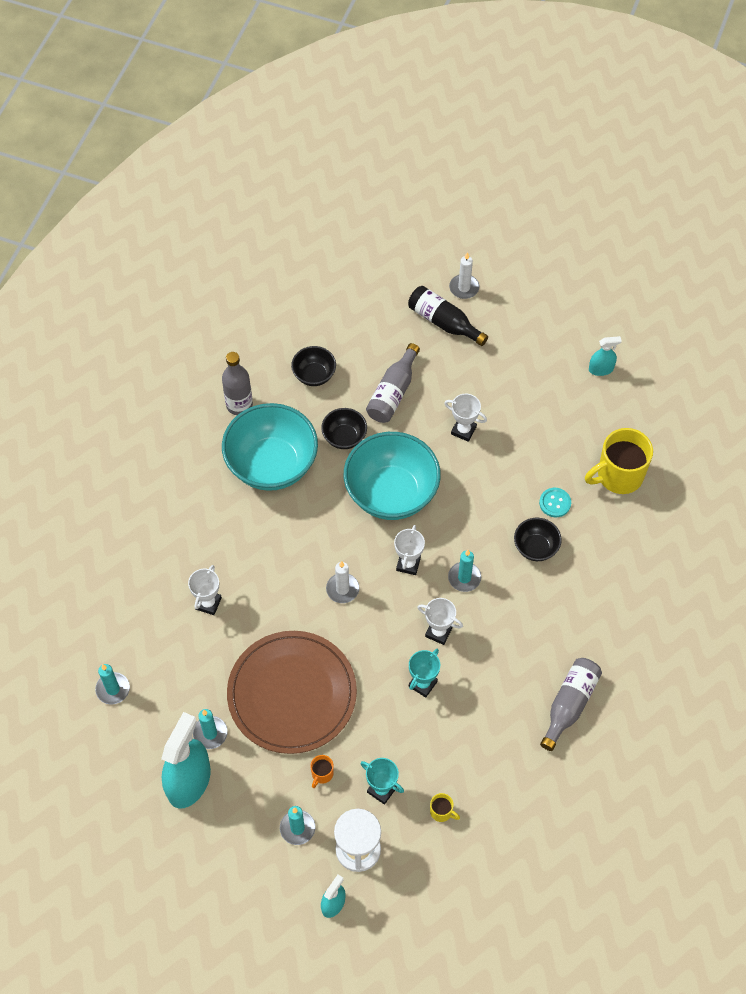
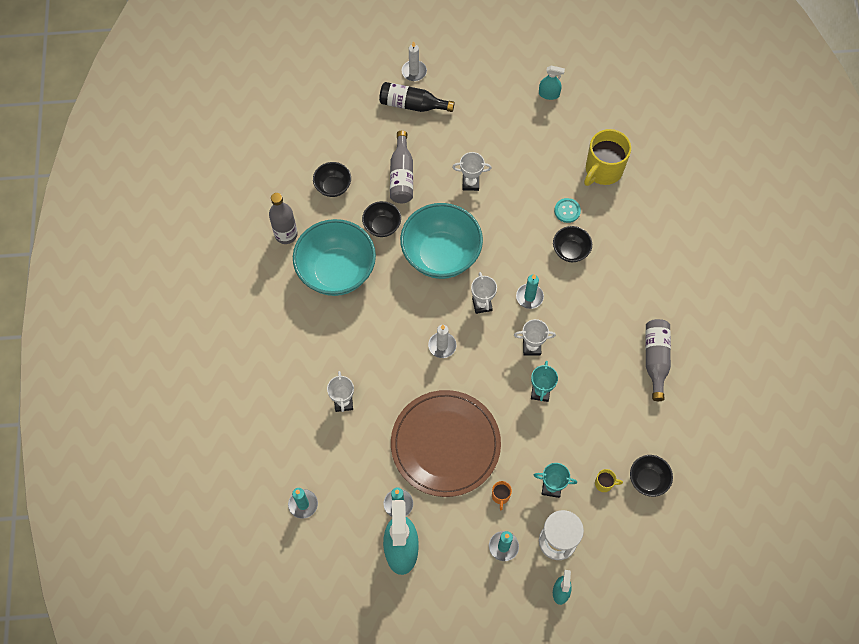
camera: 25 degrees left, 5 degrees up
turquoise spray bottle [589,336,622,376] -> turquoise spray bottle turned 45 degrees clockwise [539,65,565,100]
none -> black bowl [630,455,673,497]

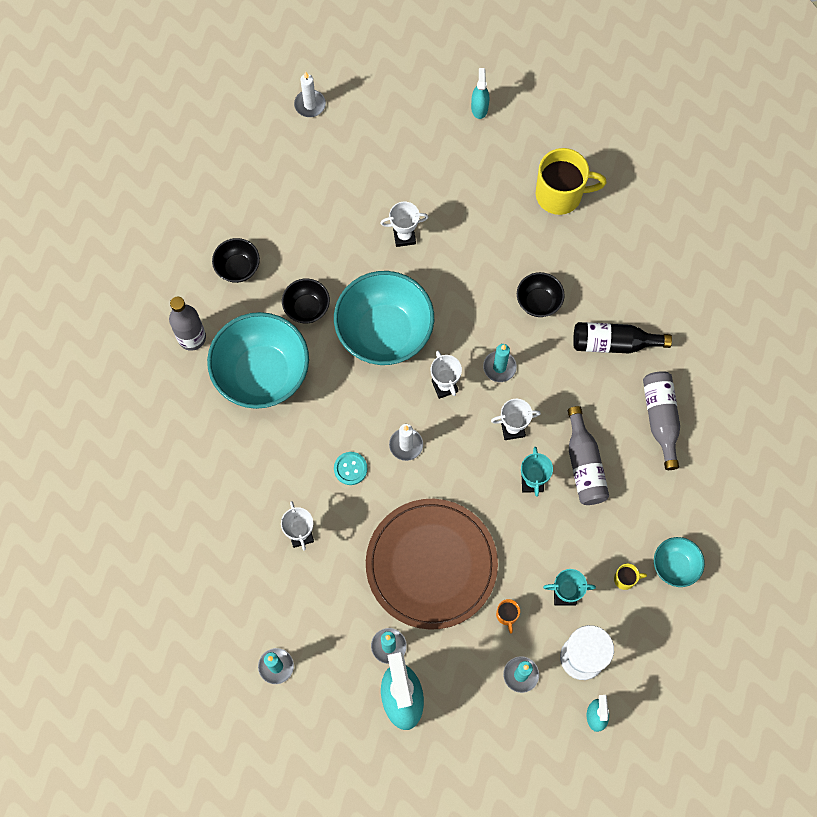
camera: 10 degrees left, 5 degrees up
black bottle [379,82,455,112] -> black bottle moved to [573,322,672,353]
grey bottle [390,131,413,203] -> grey bottle moved to [568,406,609,505]
turquoise spray bottle [539,65,565,100] -> turquoise spray bottle turned 90 degrees counterclockwise [471,68,489,119]
turquoise button [554,198,581,223] -> turquoise button moved to [334,452,367,485]
yellow mug [584,129,631,186] -> yellow mug turned 120 degrees counterclockwise [536,148,607,215]
black bowl [630,455,673,497] -> turquoise bowl [654,537,705,587]

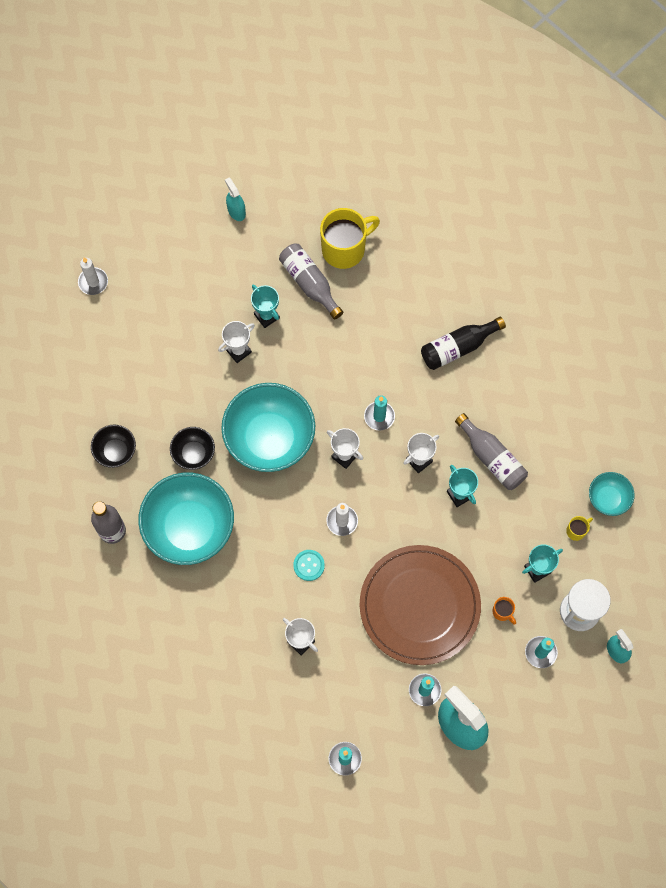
camera: 30 degrees left, 0 degrees up
black bowl [517,272,565,317] -> none
grey bottle [643,371,680,470] -> grey bottle moved to [279,244,343,319]
none -> turquoise trophy [251,285,280,328]

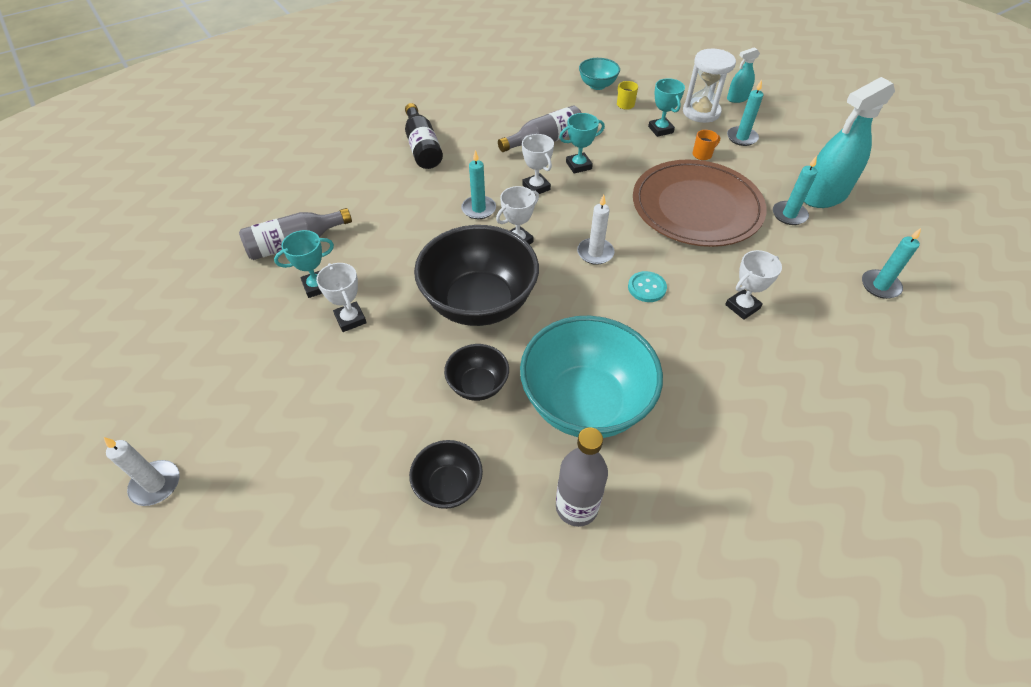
camera: 80 degrees left, 20 degrees down
turquoise bowl [221,383,315,472] -> black bowl [414,225,539,326]
turquoise spray bottle [225,178,246,221] -> none
yellow mug [320,208,380,269] -> none

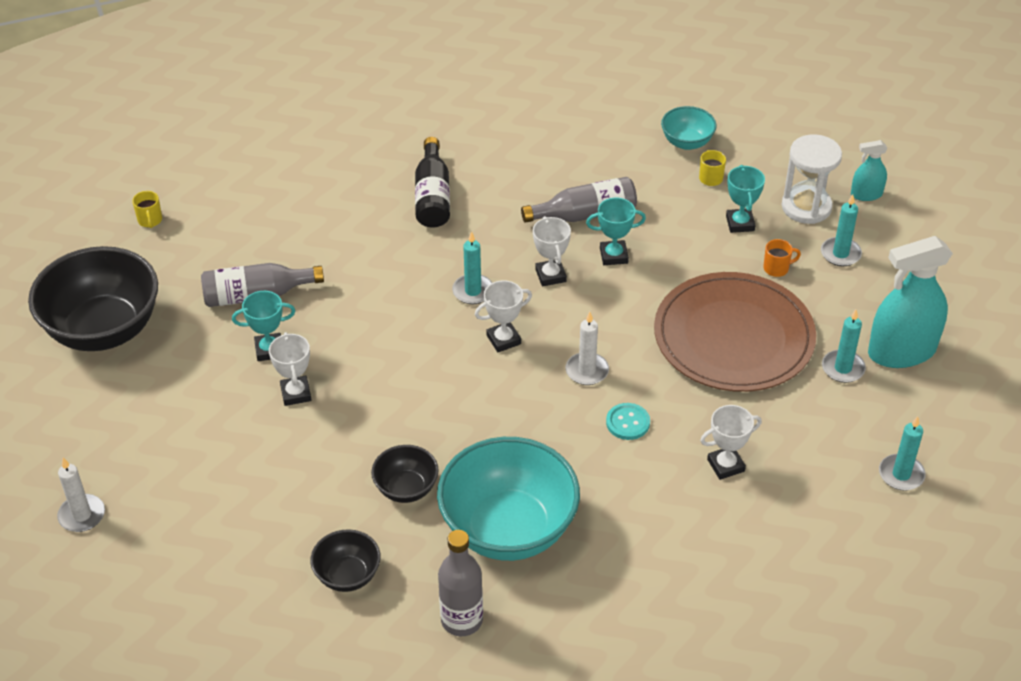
camera: 15 degrees right, 5 degrees down
black bowl [414,225,539,326] -> black bowl moved to [28,246,158,351]
none -> yellow mug [132,191,162,228]

